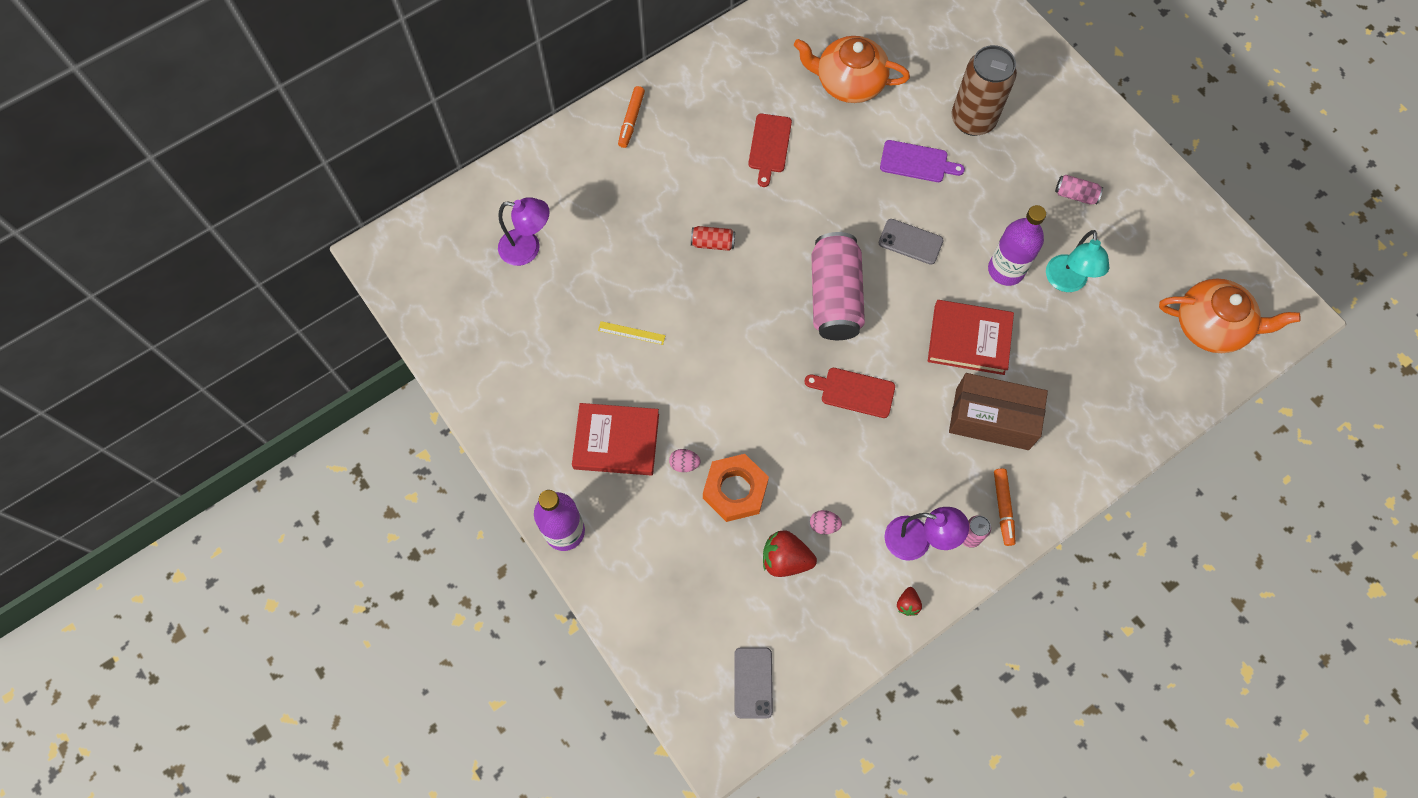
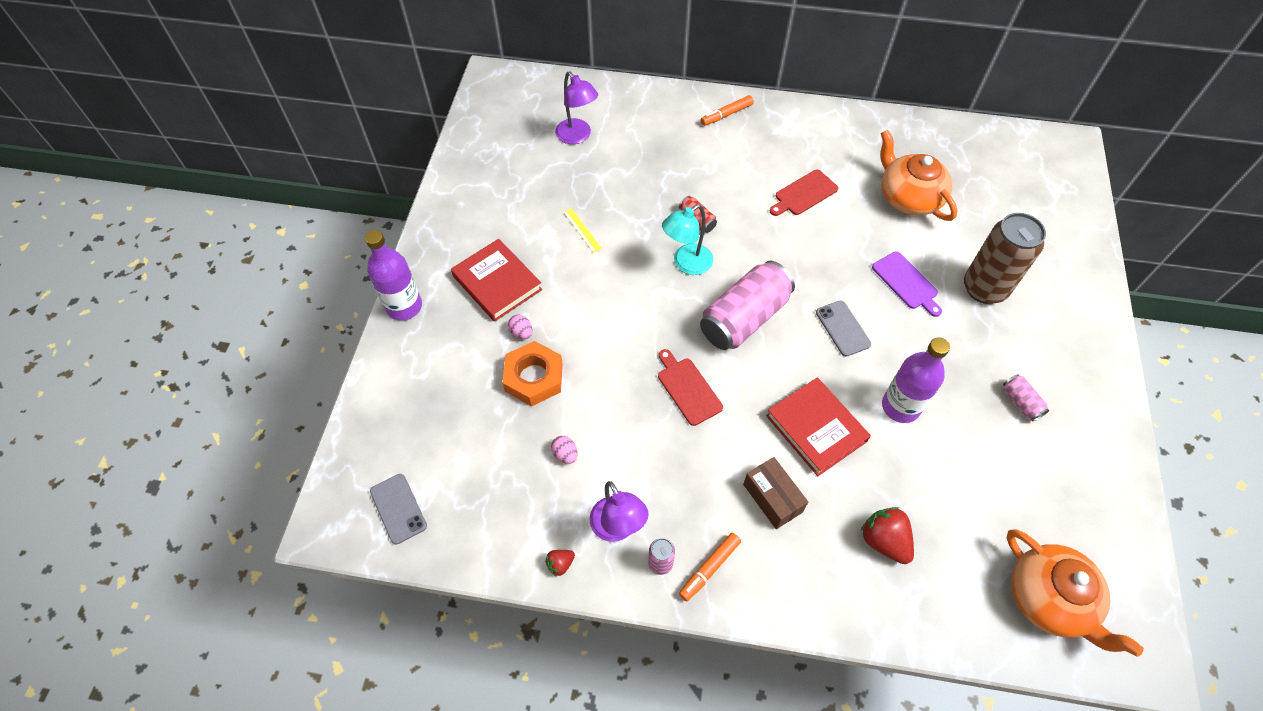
camera: 45 degrees right, 10 degrees down
grey phone [734,647,773,719] -> grey phone turned 75 degrees counterclockwise [370,474,427,545]
red strawberry [763,530,817,577] -> red strawberry moved to [861,507,914,564]
brown box [949,373,1048,450] -> brown box [743,457,808,529], size x0.65
turquoise lamp [1046,230,1109,292] -> turquoise lamp moved to [662,204,713,275]

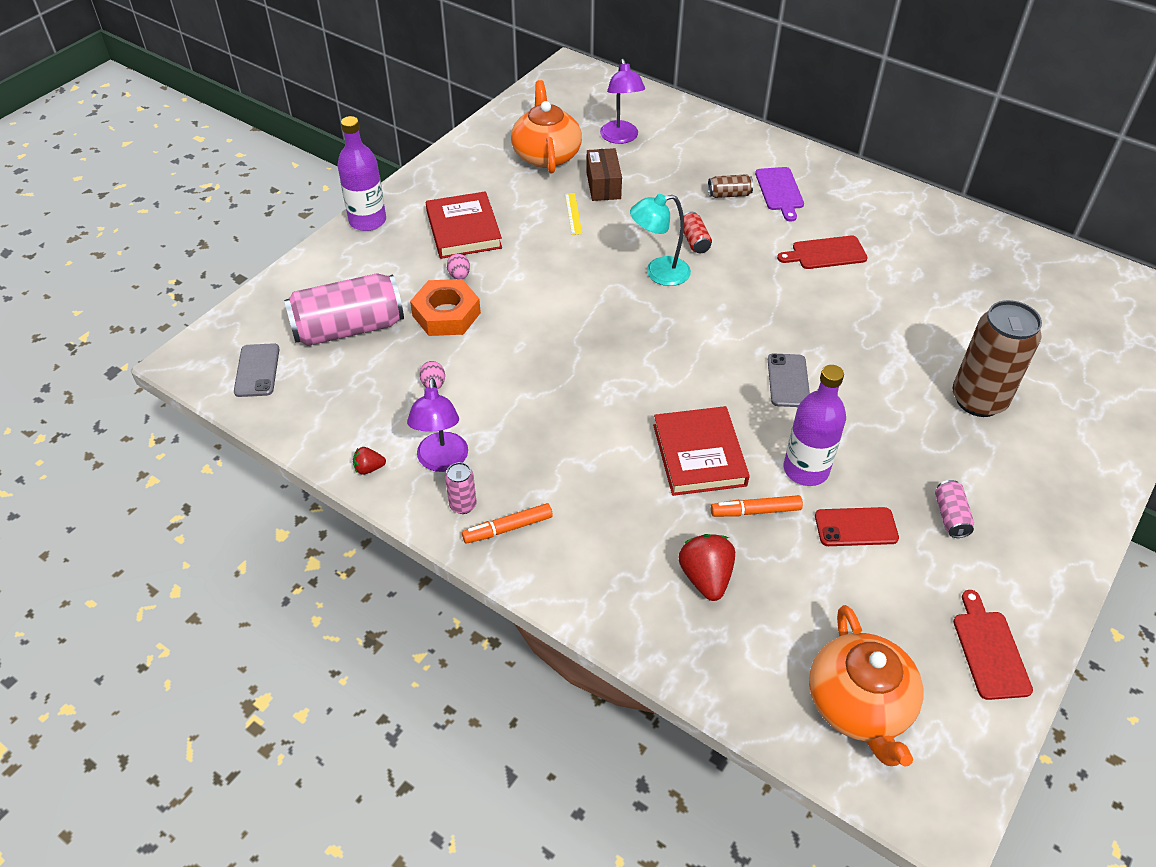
camera: 25 degrees right, 10 degrees down
red cutting board [658,349,723,426] -> red cutting board moved to [953,590,1033,700]
pink can [700,261,795,350] -> pink can moved to [284,273,404,346]
orange marker [701,95,754,126] -> orange marker moved to [711,495,803,517]
brown box [743,457,808,529] -> brown box moved to [586,148,622,201]
purple cutting board [872,251,942,317] -> purple cutting board moved to [755,167,804,222]
orange teapot [880,130,958,221] -> orange teapot moved to [511,80,582,174]
none -> brown can [708,174,753,198]
none -> red phone [815,507,899,546]

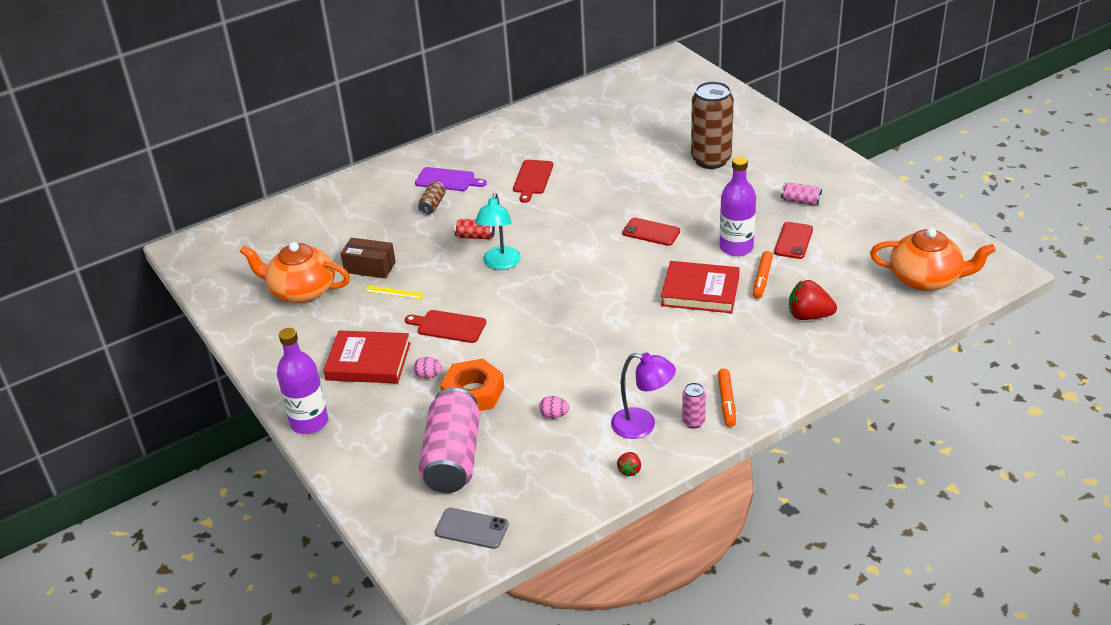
camera: 65 degrees left, 10 degrees down
purple lamp [600,59,645,144] -> none
grey phone [768,353,810,407] -> red phone [622,217,680,246]
red cutting board [953,590,1033,700] -> red cutting board moved to [405,310,486,343]

